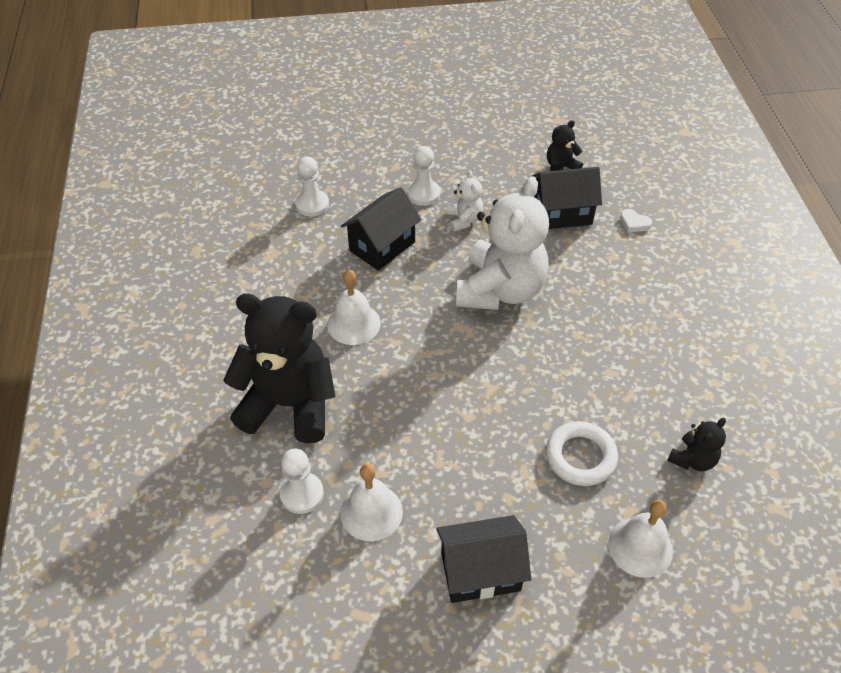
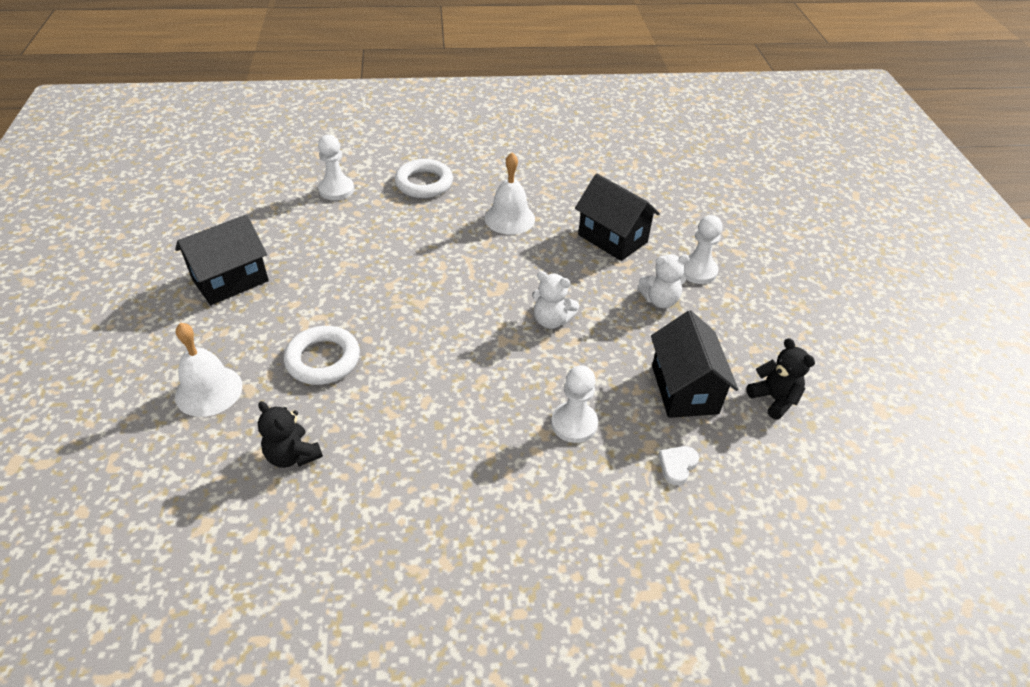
camera: 90 degrees right, 5 degrees down
black teddy bear [223,294,336,443] -> white ring [395,159,453,198]
white pawn [295,157,329,217] -> white pawn moved to [551,365,598,443]
white bell [340,463,403,541] -> none
black house [436,515,531,603] -> black house turned 60 degrees clockwise [175,214,269,305]
white teddy bear [456,176,549,310] -> white teddy bear [532,271,579,329], size x0.44

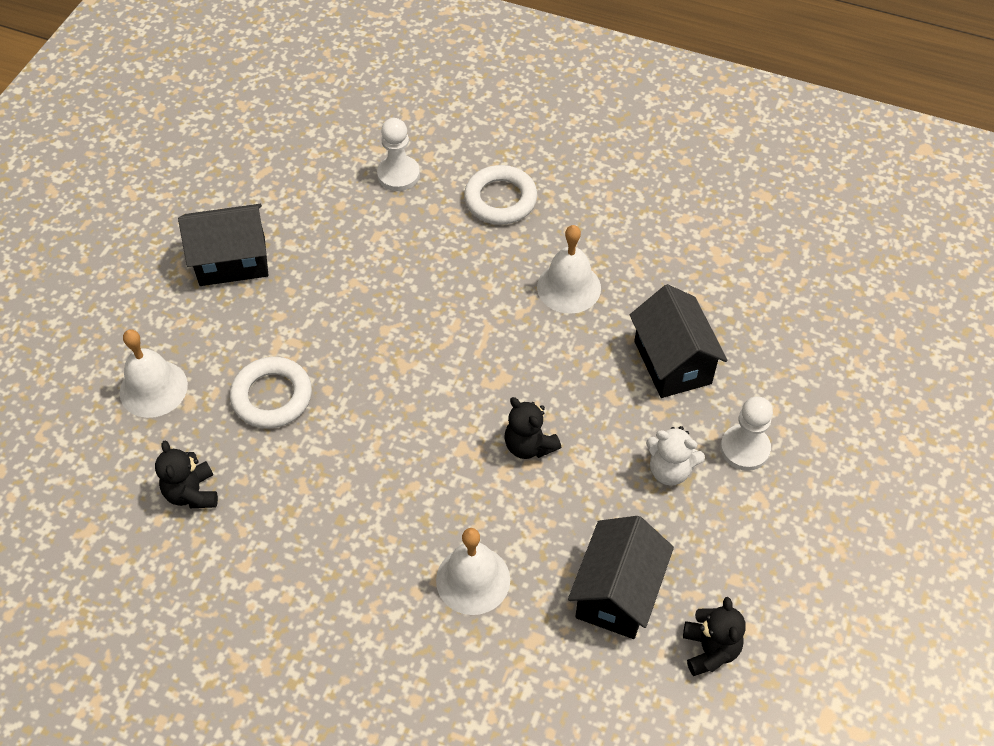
camera: 30 degrees right, 10 degrees up
white teddy bear [532,271,579,329] -> black teddy bear [504,397,561,459]
white pawn [551,365,598,443] -> white bell [436,528,510,615]
white heart [658,446,699,485] -> none

